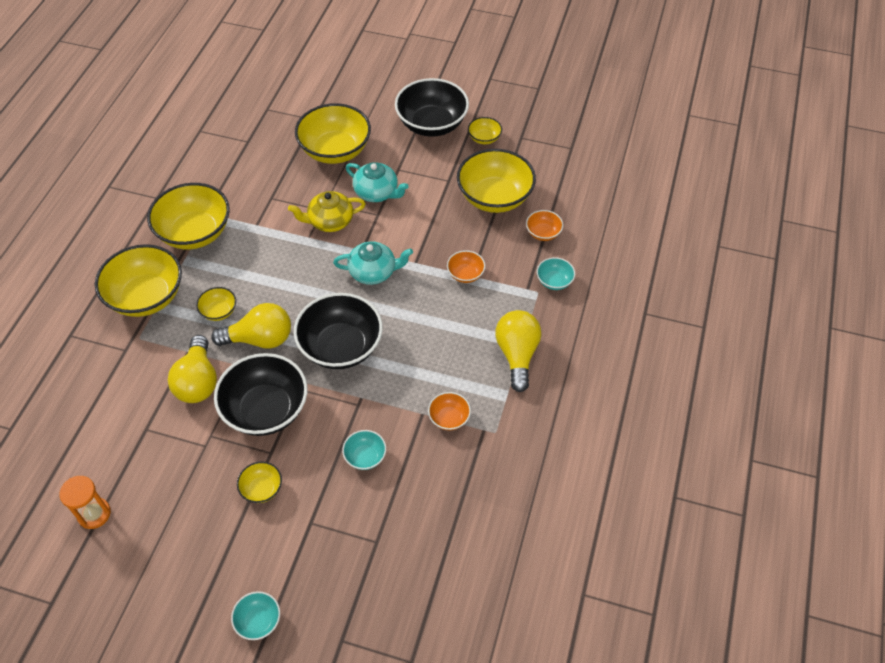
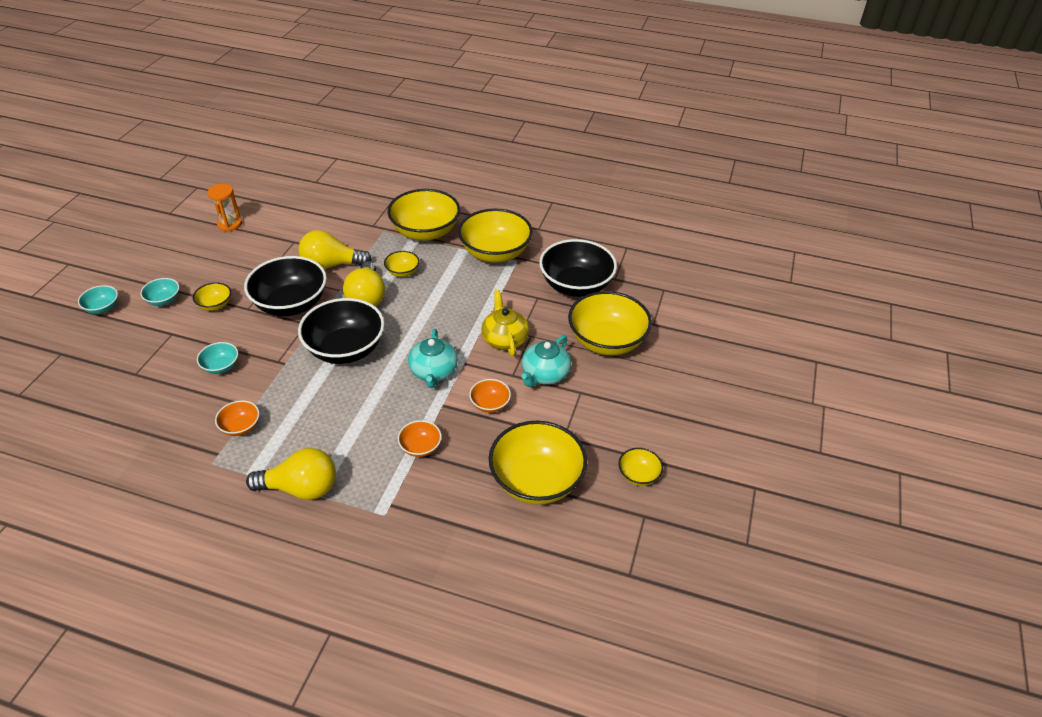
camera: 90 degrees right, 10 degrees down
black bowl [395,78,469,137] -> black bowl moved to [539,239,617,297]
orange bowl [526,210,563,241] -> orange bowl moved to [469,379,511,413]
turquoise bowl [537,257,575,290] -> turquoise bowl moved to [140,278,179,306]

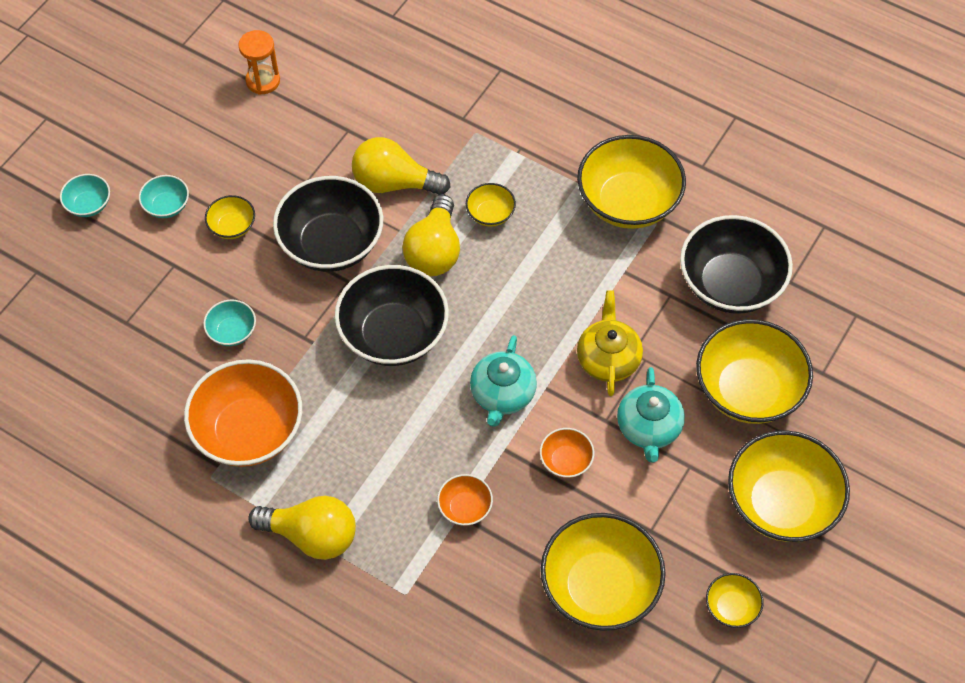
camera: 15 degrees right, 15 degrees up
orange bowl [215,400,260,436] -> orange bowl [184,359,302,467], size x2.15
yellow bowl [387,189,460,241] -> yellow bowl moved to [728,430,850,542]
turquoise teapot [521,335,571,387] -> turquoise teapot turned 45 degrees counterclockwise [617,367,685,462]

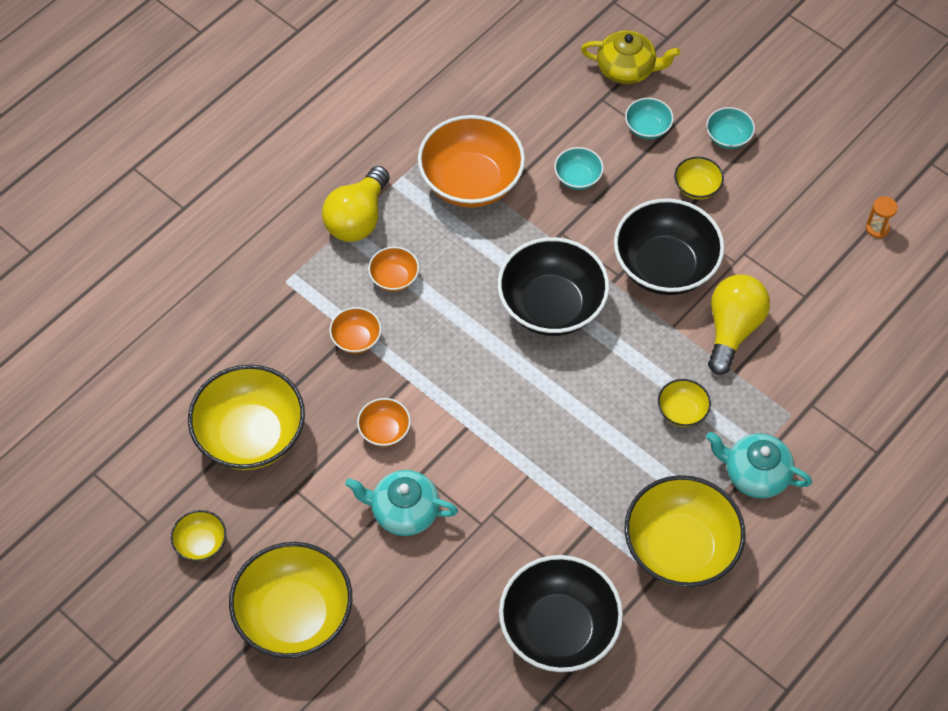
camera: 100 degrees right, 0 degrees up
turquoise bowl [60,174,110,217] -> turquoise bowl moved to [625,98,674,139]
orange hourglass [238,30,280,95] -> orange hourglass [866,196,898,238], size x0.66
yellow light bulb [402,195,460,276] -> none
turquoise teapot [470,335,537,427] -> turquoise teapot moved to [706,432,812,498]
yellow teapot [577,290,643,396] -> yellow teapot moved to [581,30,680,84]
yellow bowl [696,319,813,424] -> none
none -> orange bowl [368,247,419,291]

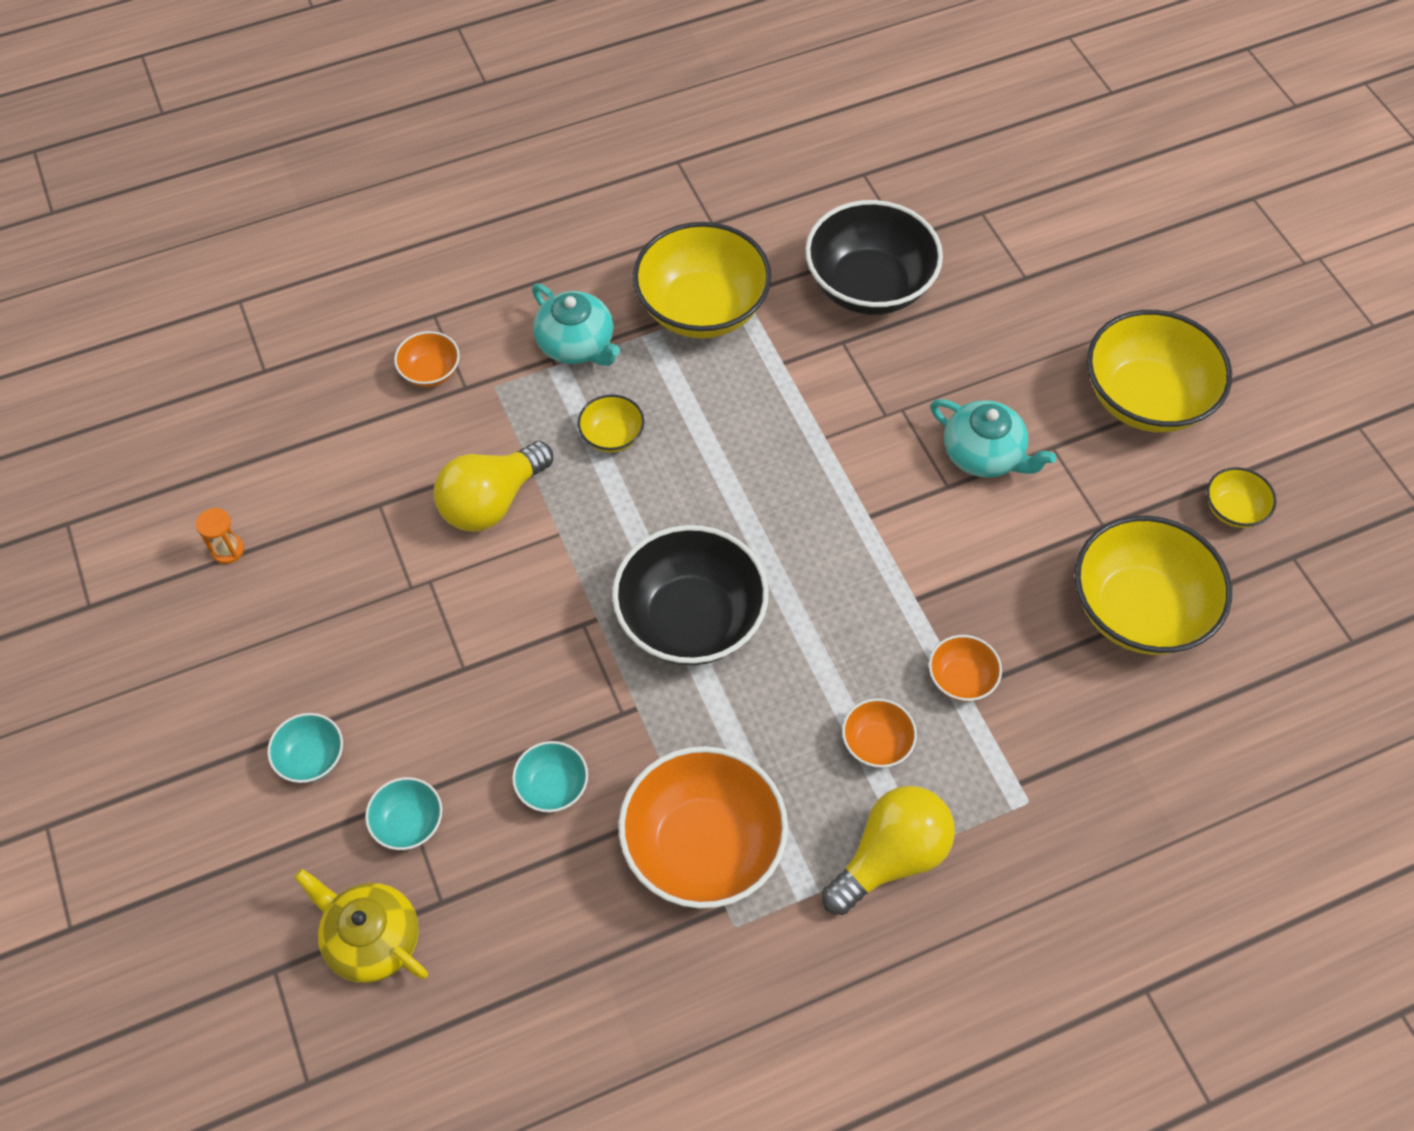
camera: 155 degrees left, 0 degrees up
orange bowl [357,398,411,447] -> orange bowl moved to [394,331,460,387]
black bowl [614,199,725,295] -> none
yellow bowl [674,157,724,200] -> none

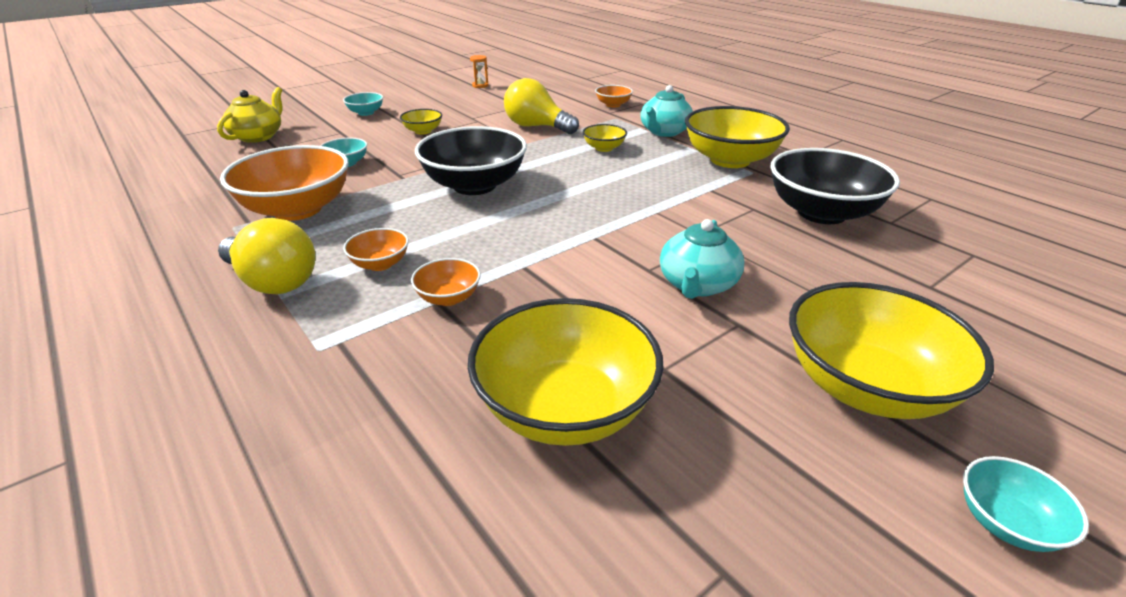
camera: 75 degrees right, 25 degrees down
turquoise bowl [365,777,442,850] -> turquoise bowl moved to [963,456,1089,552]
yellow bowl [1207,467,1277,528] -> yellow bowl moved to [400,109,442,134]

